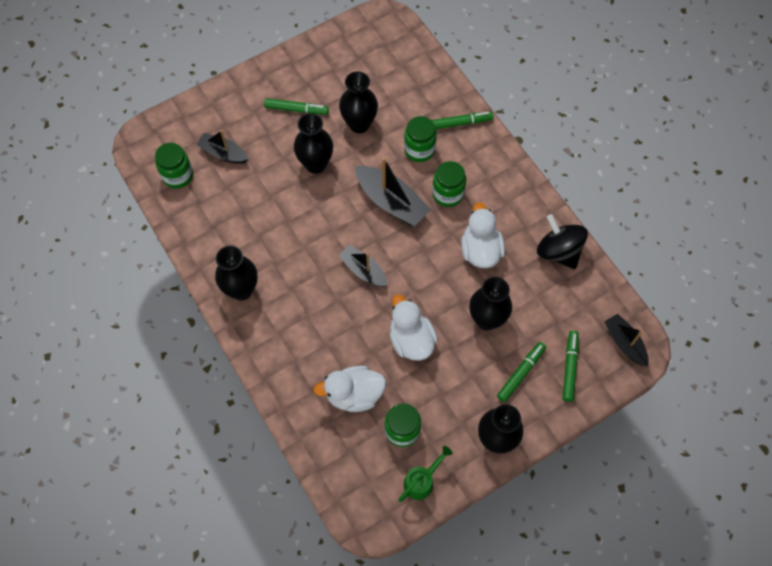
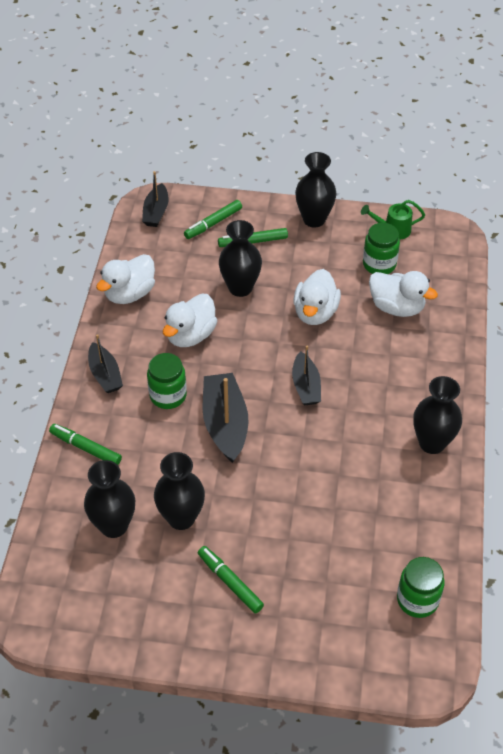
camera: 140 degrees left, 15 degrees down
black boat [196,130,248,164] -> black boat moved to [88,334,123,393]
black vase [294,113,333,174] -> black vase moved to [84,460,135,538]
green jar [404,116,437,162] -> none
black spinning top [537,214,588,269] -> white duck [96,254,155,304]

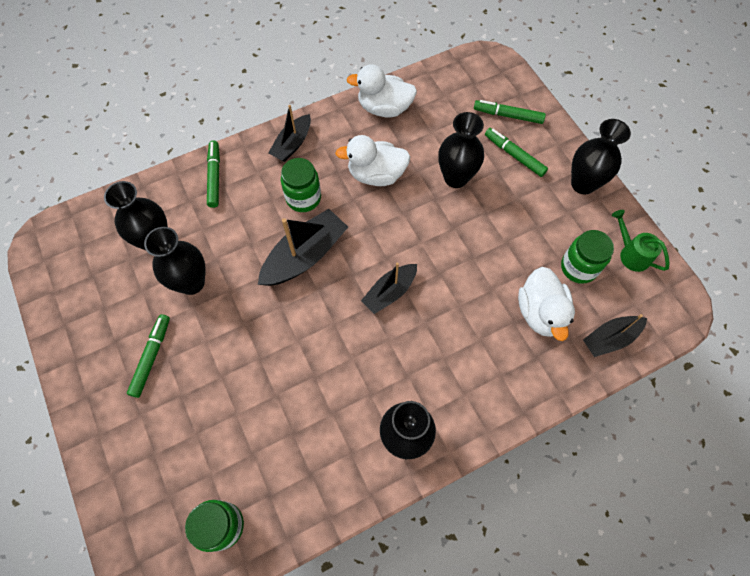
camera: 55 degrees right, 15 degrees up
black boat [142,171,169,227] -> black boat moved to [583,314,647,357]
white duck [293,269,341,325] -> none

